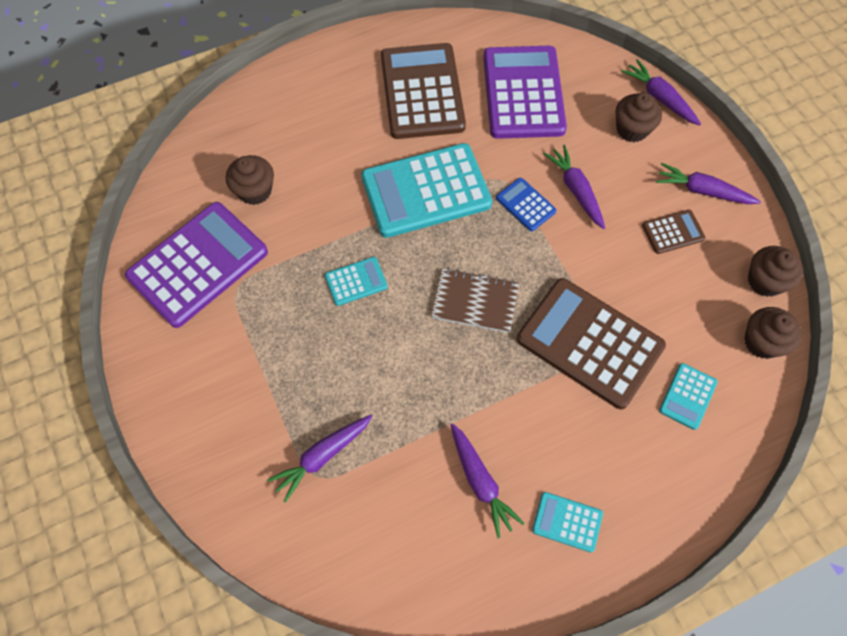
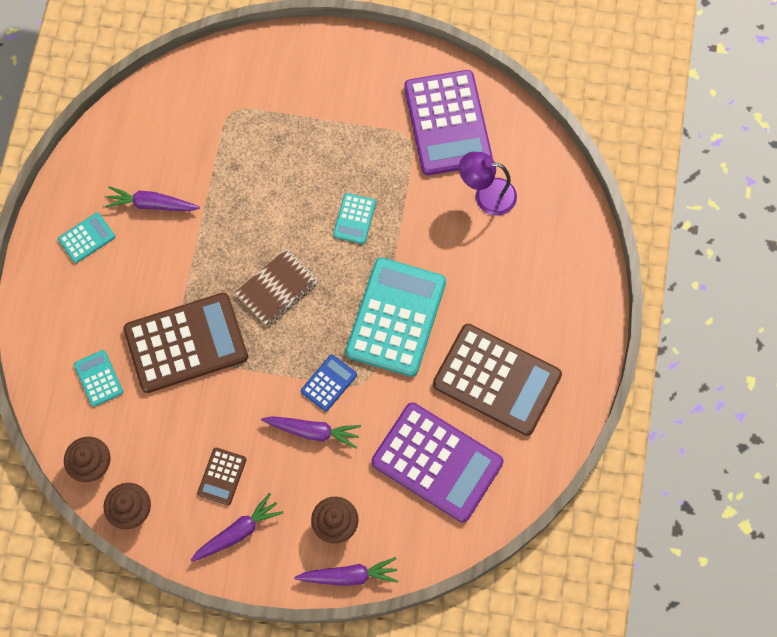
camera: 125 degrees right, 5 degrees up
brown cupcake [226,155,274,205] -> purple lamp [459,152,517,216]
purple carrot [267,415,372,503] -> none
blue calculator [496,178,556,231] -> blue calculator turned 45 degrees counterclockwise [301,355,357,411]

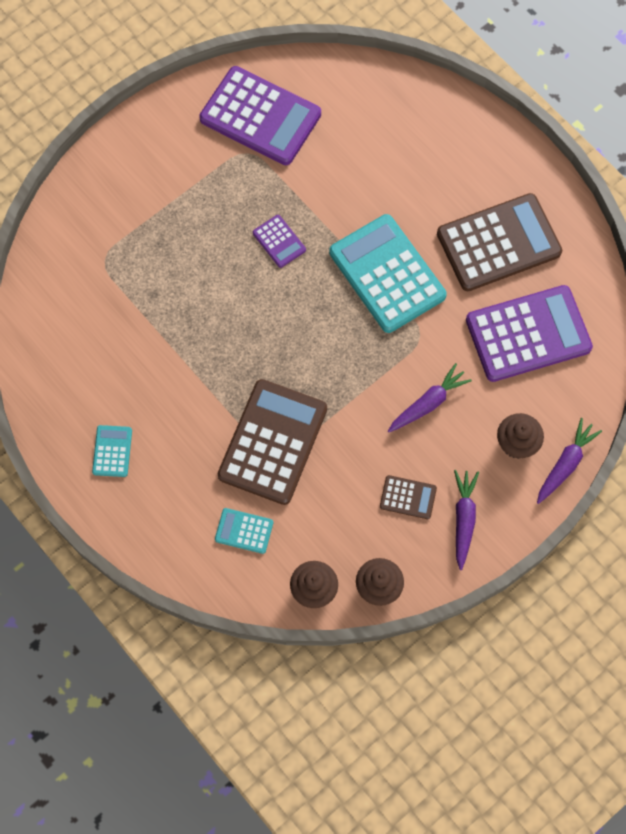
camera: 50 degrees left, 0 degrees up
purple carrot [105,186,200,211] -> none
brown calculator [197,448,246,505] -> brown calculator turned 45 degrees counterclockwise [380,475,437,519]
brown notebook [235,248,318,326] -> none
blue calculator [301,355,357,411] -> none
turquoise calculator [333,193,376,244] -> purple calculator [253,215,306,268]
purple lamp [459,152,517,216] -> none

